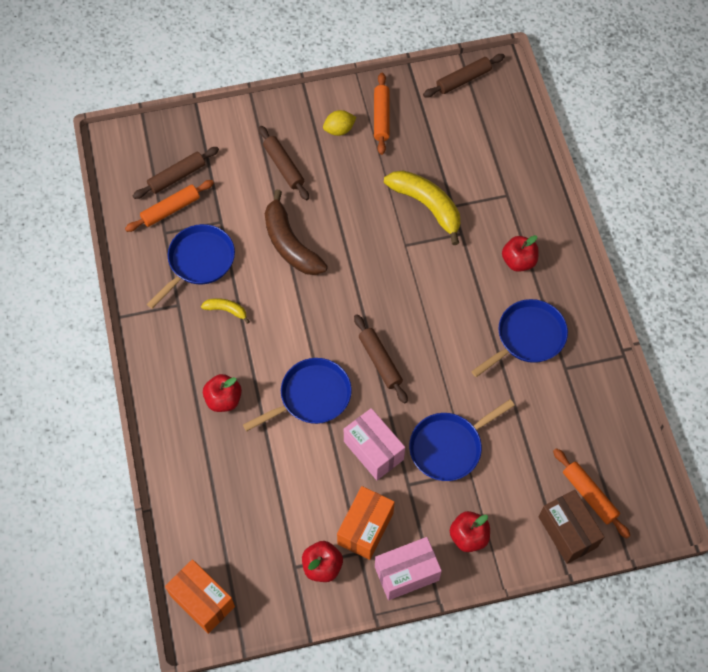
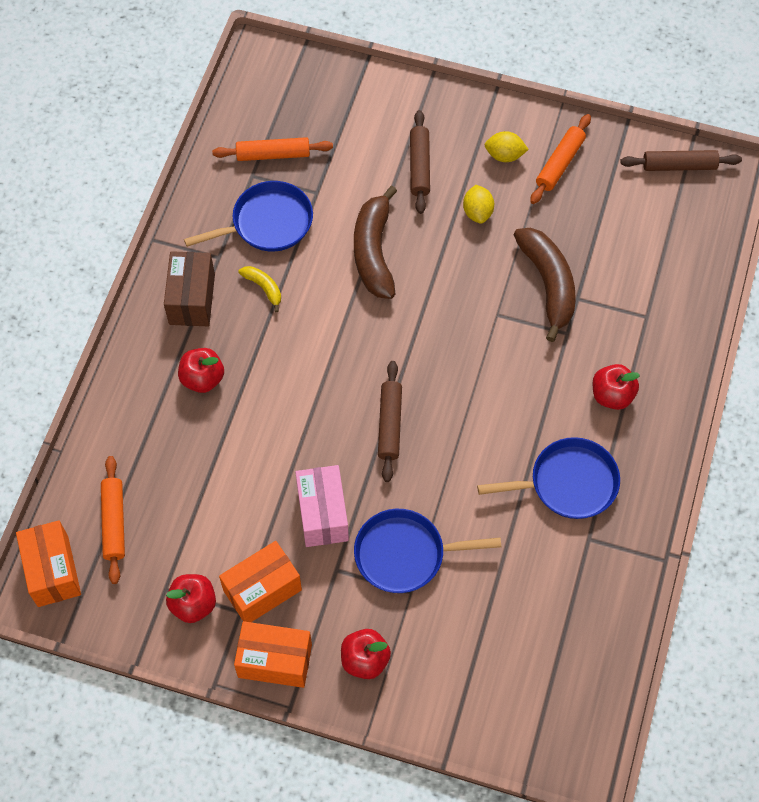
camera: 30 degrees right, 0 degrees up
brown rolling pin [133,147,219,199] -> none
blue pan [243,358,352,431] -> none
pink box [375,537,442,600] -> orange box [234,621,312,688]
yellow banana [384,170,460,245] -> brown banana [514,228,576,342]
brown box [539,490,604,564] -> brown box moved to [164,251,215,326]
orange rolling pin [553,448,630,538] -> orange rolling pin moved to [101,456,125,584]
none -> yellow lemon [463,185,494,224]

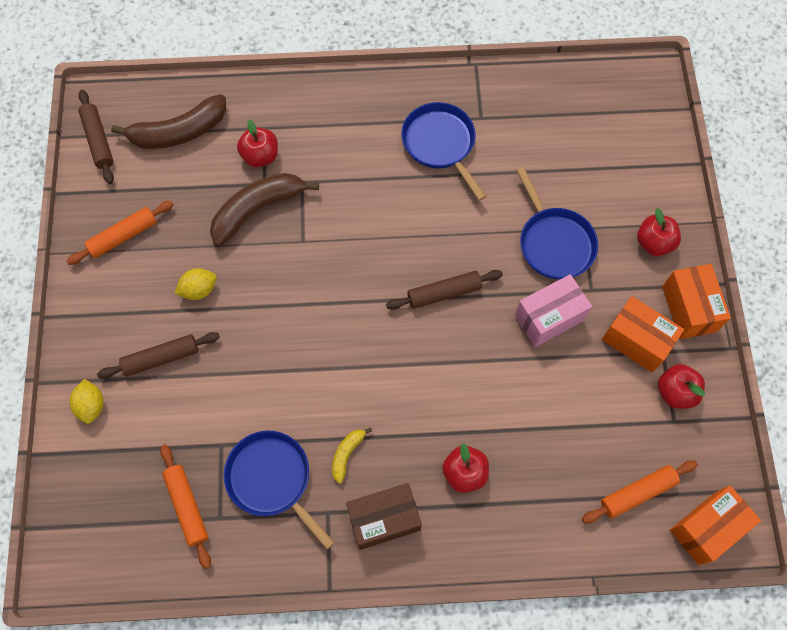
camera: 110 degrees left, 5 degrees up
brown banana [354,186,397,299] -> brown banana moved to [111,94,226,149]
yellow lemon [484,131,529,162] -> yellow lemon moved to [69,379,104,424]
orange rolling pin [530,114,591,204] -> orange rolling pin turned 45 degrees counterclockwise [66,201,174,265]
red apple [593,364,640,410] -> red apple moved to [237,119,278,167]

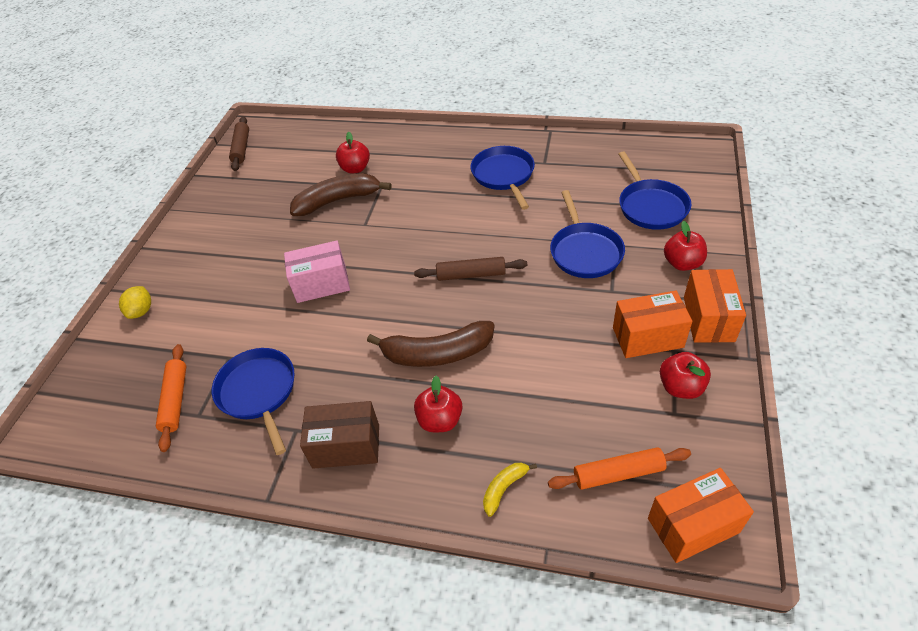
camera: 20 degrees right, 20 degrees down
orange rolling pin [66,201,174,265] -> none
brown rolling pin [97,332,220,379] -> none
brown banana [111,94,226,149] -> brown banana moved to [367,321,495,367]
yellow lemon [174,268,217,300] -> none
yellow banana [332,427,372,484] -> yellow banana moved to [483,463,537,517]
pink box [515,274,592,347] -> pink box moved to [284,241,350,303]
orange box [602,296,684,373] -> orange box turned 60 degrees counterclockwise [613,291,692,358]
none -> blue pan [618,151,691,230]

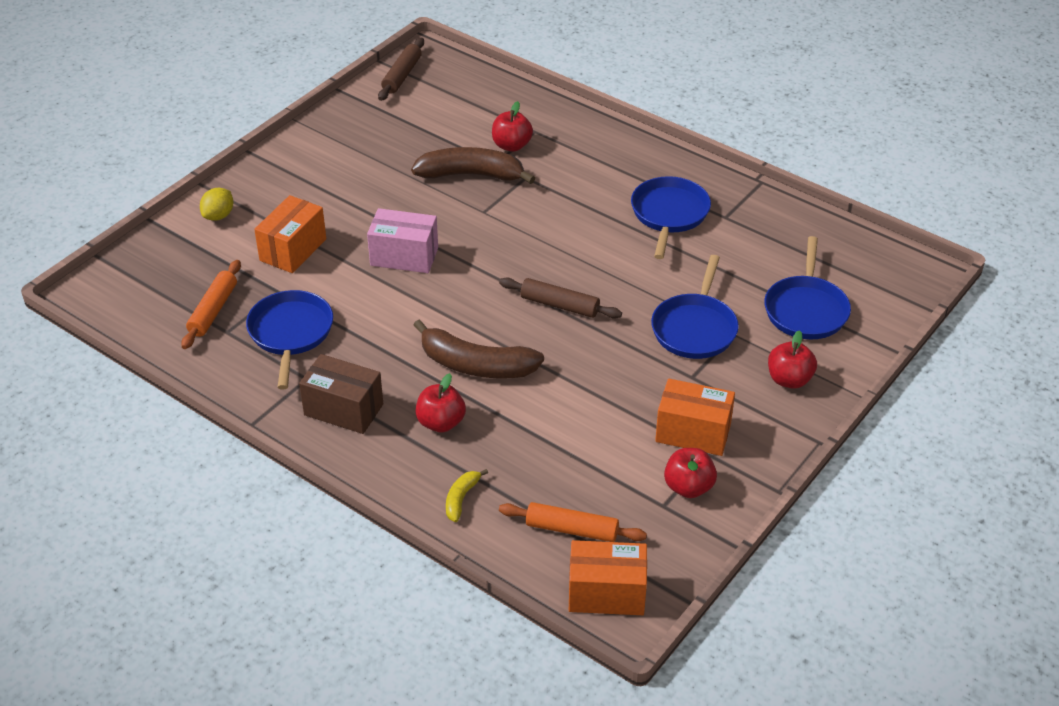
camera: 20 degrees right, 5 degrees down
yellow banana [483,463,537,517] -> yellow banana turned 45 degrees counterclockwise [446,469,488,522]
orange box [684,269,746,343] -> orange box moved to [254,195,326,273]

